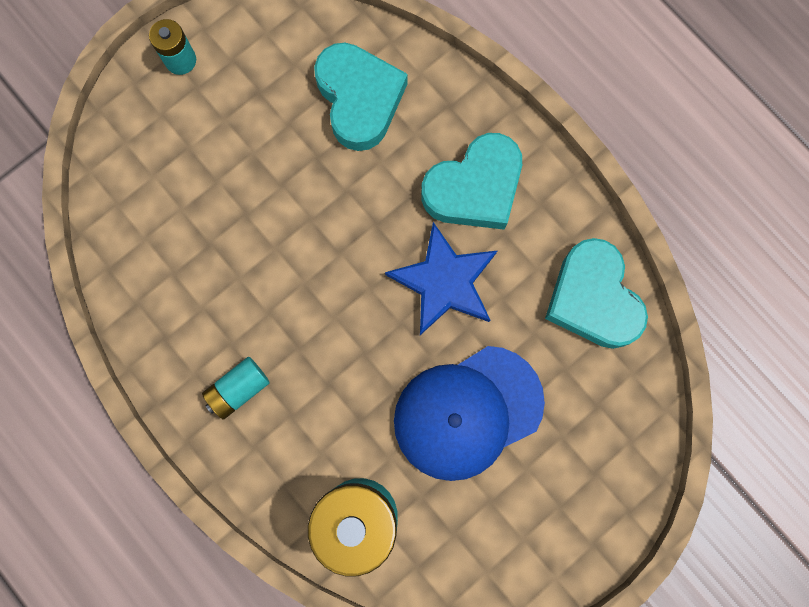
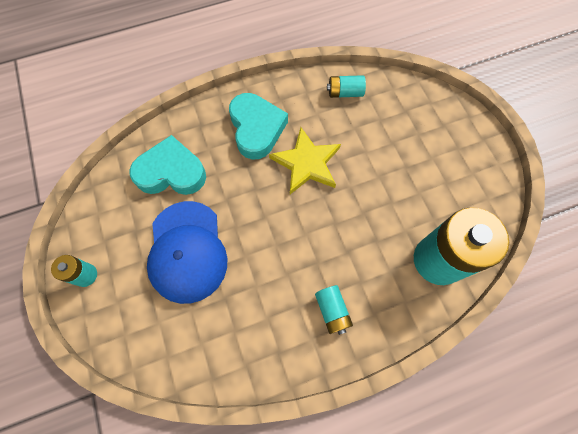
camera: 70 degrees left, 10 degrees down
blue star [385,222,498,335] -> yellow star [269,127,341,194]
blue cap [394,346,545,481] -> blue cap moved to [147,201,227,304]
turquoise heart [545,238,648,349] -> turquoise battery [327,75,366,98]

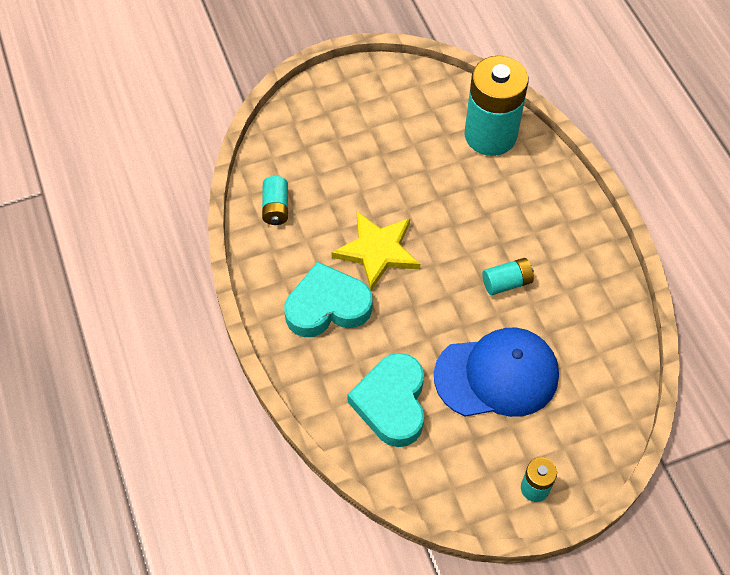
camera: 90 degrees left, 10 degrees down
turquoise battery [315,285,353,335] -> turquoise battery moved to [482,258,534,295]

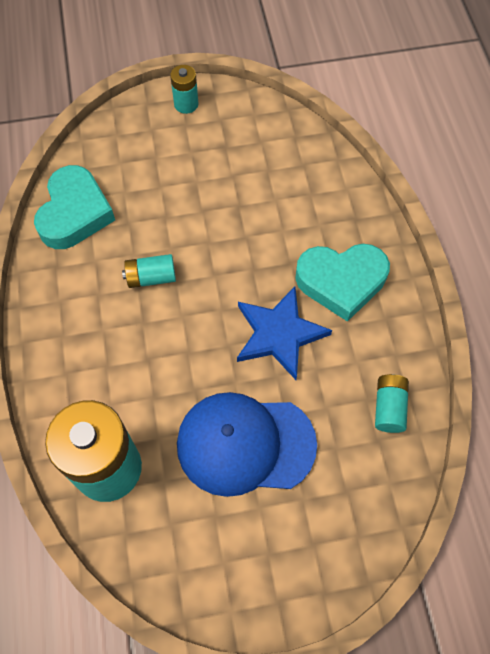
camera: 170 degrees left, 5 degrees up
yellow star [331,212,420,291] -> blue star [237,286,332,380]
turquoise heart [347,353,424,447] -> turquoise heart moved to [34,165,115,249]
blue cap [434,328,559,417] -> blue cap moved to [177,392,317,497]

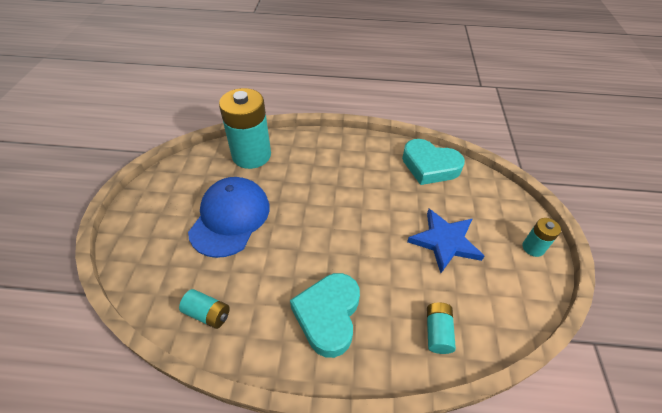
camera: 105 degrees right, 15 degrees down
turquoise battery [122,254,176,288] -> turquoise battery moved to [427,302,456,354]
blue star [237,286,332,380] -> blue star moved to [407,209,484,273]

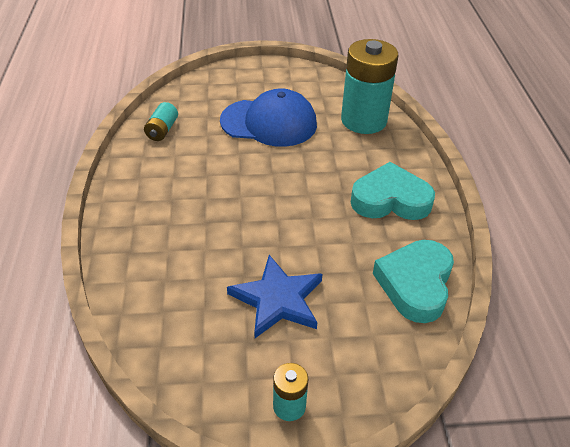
camera: 80 degrees right, 5 degrees down
turquoise heart [290,273,360,358] -> turquoise heart moved to [351,162,435,220]
turquoise battery [427,302,456,354] -> none

